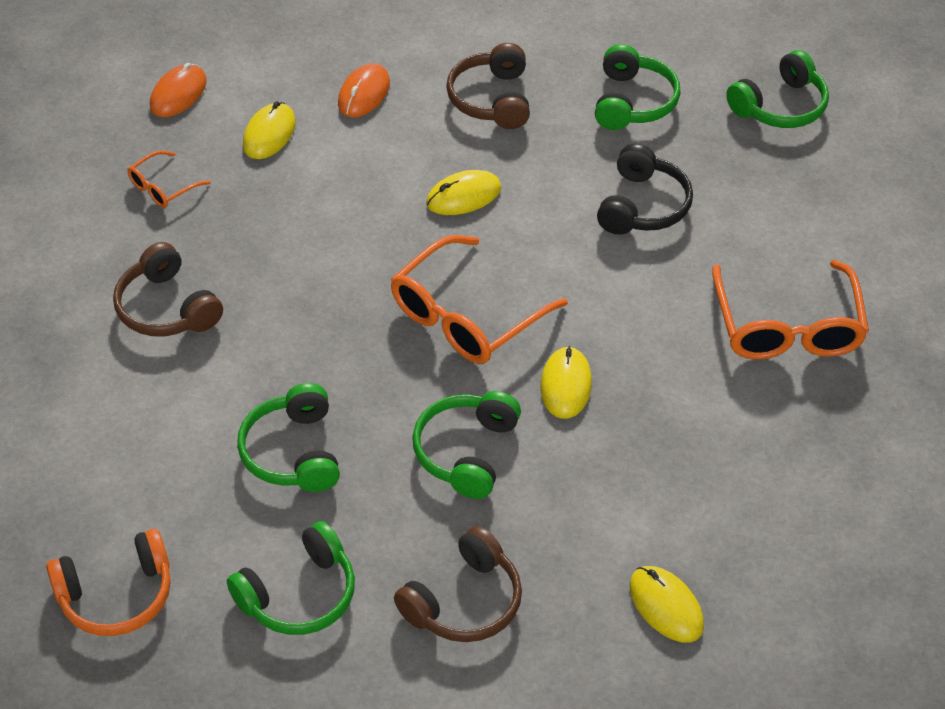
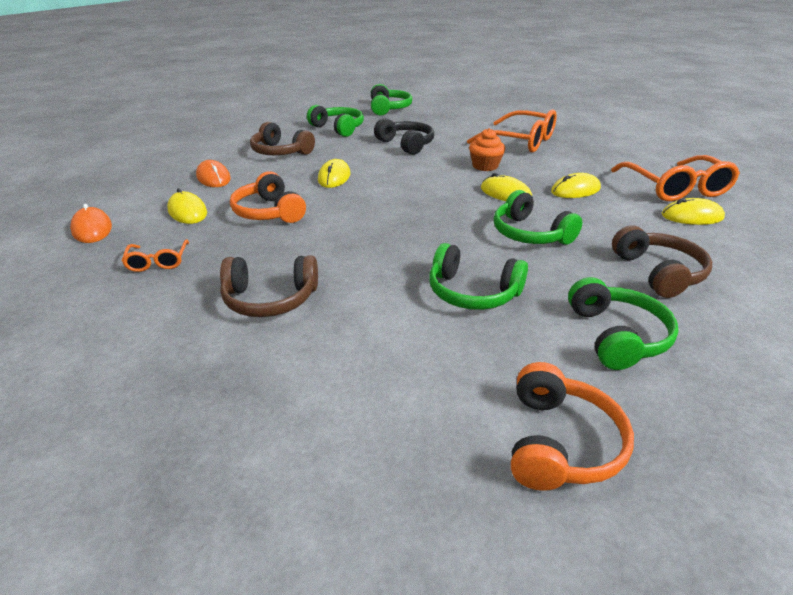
camera: 55 degrees left, 15 degrees down
orange glasses [391,235,568,364] -> orange glasses moved to [611,155,740,201]
none -> orange headphones [230,171,306,223]
none -> orange cupcake [469,128,505,171]
none -> yellow mouse [551,173,601,198]

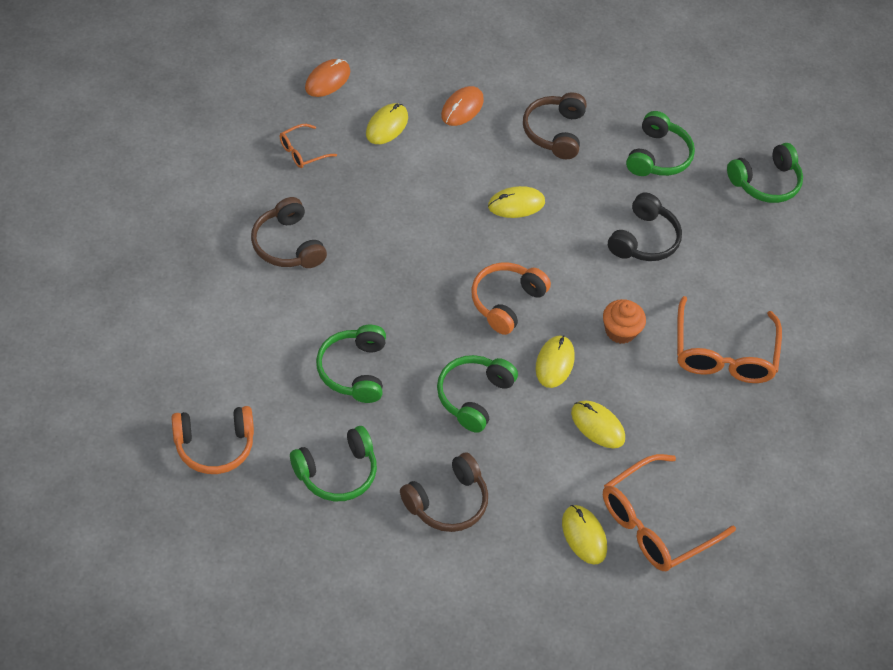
camera: 60 degrees right, 20 degrees up
orange headphones [230,171,306,223] -> orange headphones moved to [471,262,551,335]

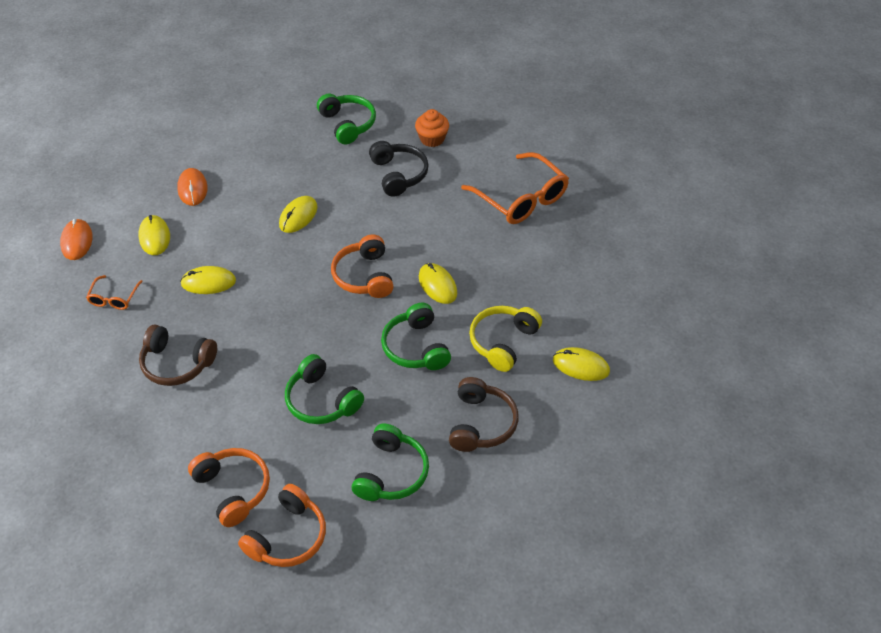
camera: 40 degrees left, 5 degrees down
brown headphones [523,92,587,159] -> none
yellow mouse [571,401,625,448] -> yellow mouse moved to [180,266,236,294]
orange cupcake [603,299,646,344] -> orange cupcake moved to [415,109,449,147]
orange glasses [603,454,736,571] -> none
green headphones [727,143,803,203] -> none
none -> orange headphones [188,448,270,527]
none -> yellow headphones [469,306,542,372]

